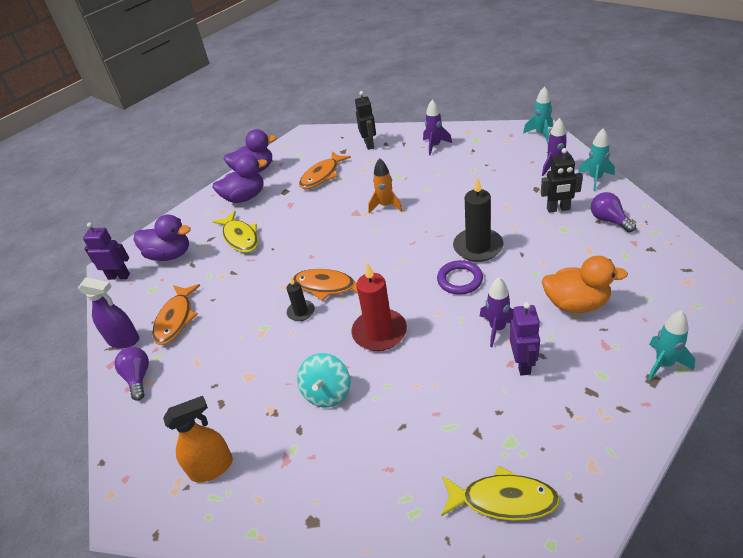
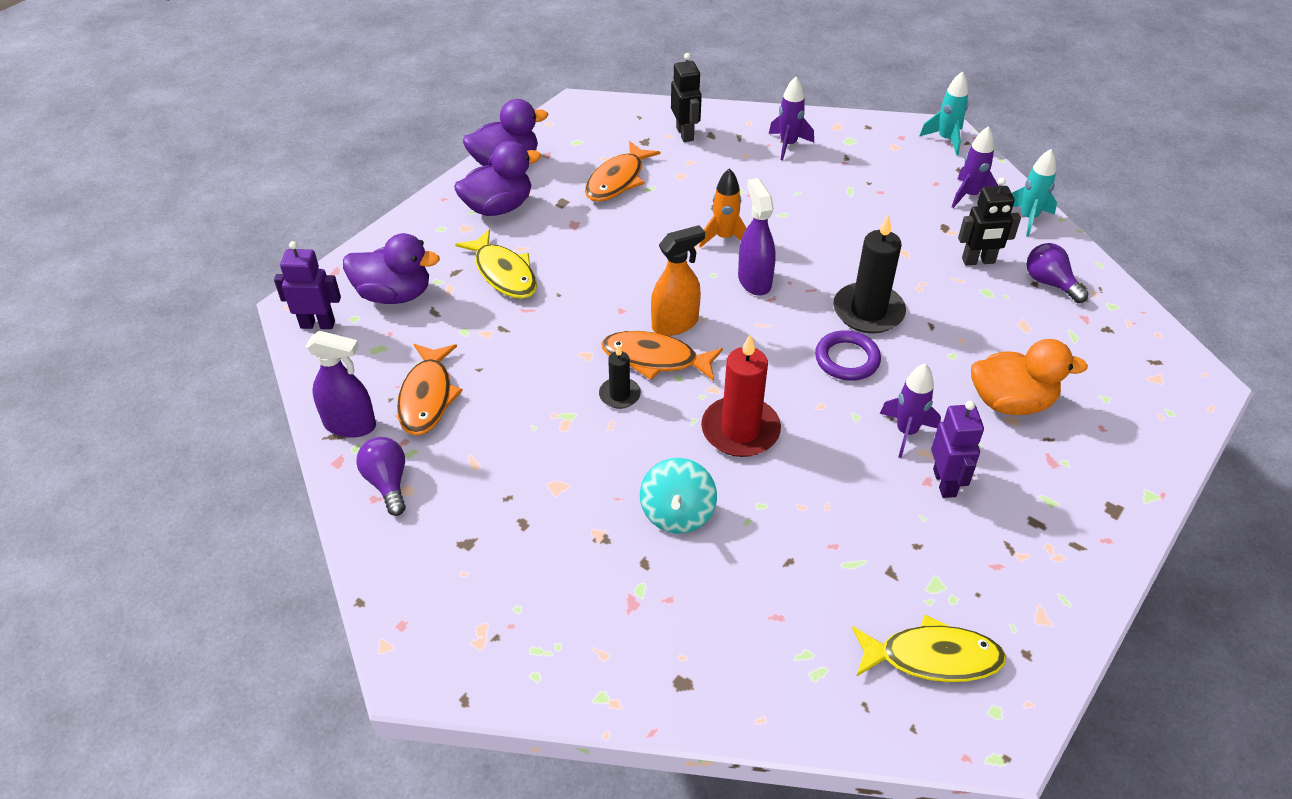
camera: 10 degrees left, 5 degrees up
orange spray bottle [163,396,233,483] -> orange spray bottle moved to [651,225,705,336]
turquoise rocket [648,310,695,381] -> none
none -> purple spray bottle [738,178,776,296]

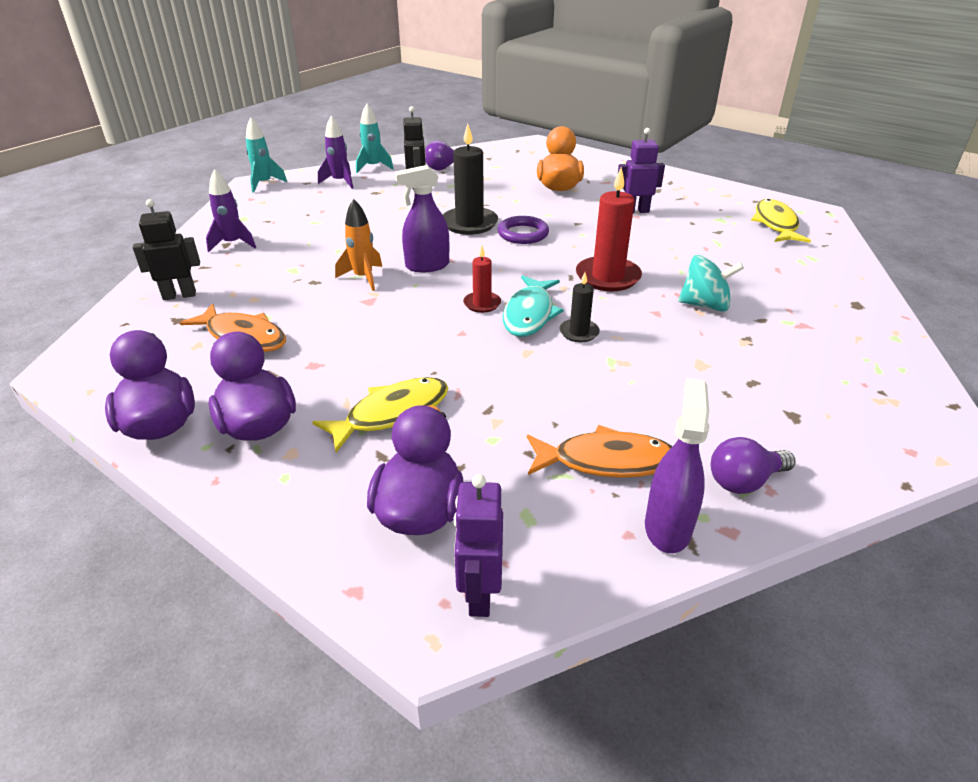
camera: 90 degrees left, 10 degrees down
orange fish [601,331,723,381] -> turquoise fish [503,275,563,337]
orange spray bottle [651,225,705,336] -> red candle [463,246,501,313]
purple rocket [880,363,941,458] -> none

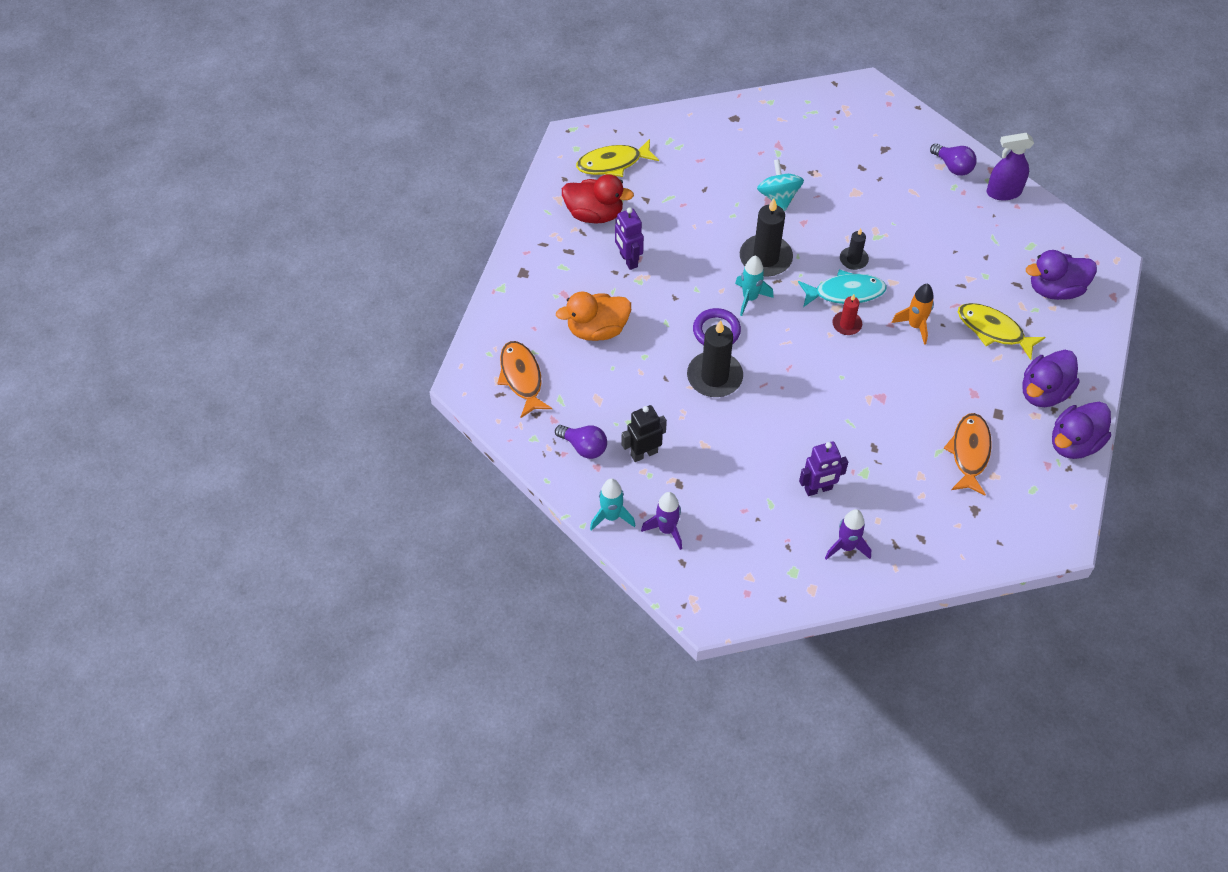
camera: 110 degrees left, 20 degrees up
black robot [133,199,200,300] -> none
turquoise rocket [246,118,287,193] -> turquoise rocket moved to [735,255,774,316]
orange rocket [335,199,382,291] -> orange rocket moved to [892,284,934,345]
purple spray bottle [395,165,449,272] -> none
purple robot [454,474,503,617] -> purple robot moved to [799,441,848,496]
orange fish [527,425,672,478] -> orange fish moved to [497,341,552,418]
red candle [576,167,642,292] -> black candle [740,198,793,276]
none -> red duck [562,174,634,224]

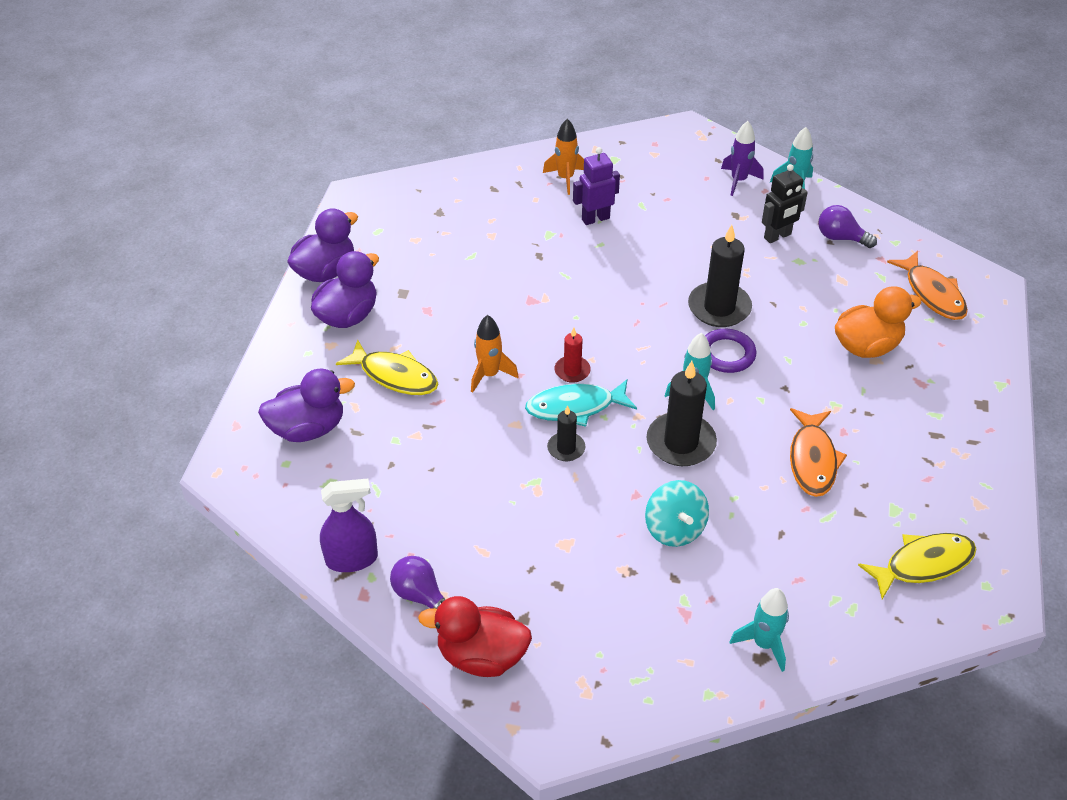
camera: 175 degrees right, 10 degrees down
red duck [562,174,634,224] -> red duck moved to [418,596,532,677]
purple robot [615,208,644,270] -> none
purple rocket [825,509,871,560] -> orange rocket [543,119,584,195]
orange fish [943,413,992,496] -> orange fish moved to [790,408,847,497]
none -> turquoise rocket [730,588,789,672]

